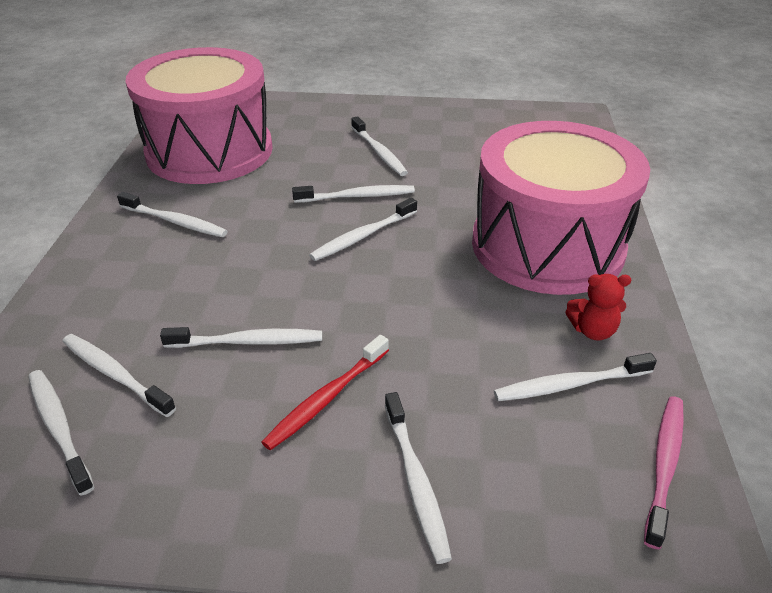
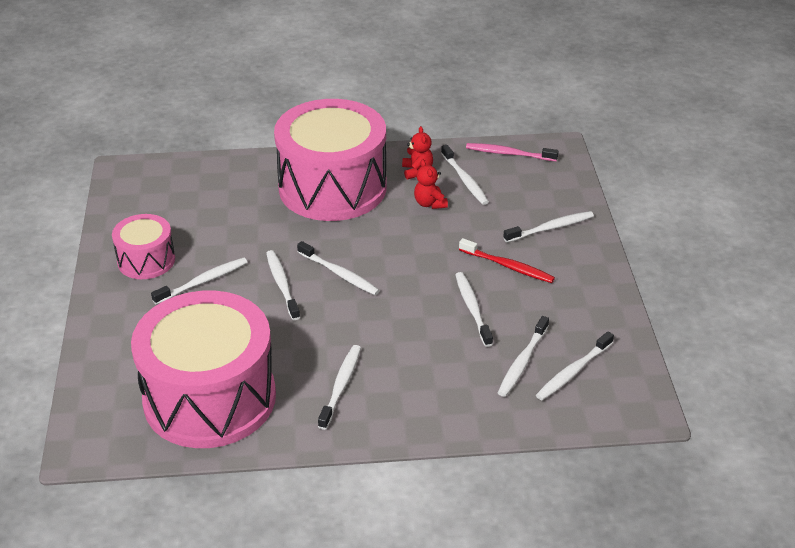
camera: 100 degrees left, 0 degrees up
none -> pink drum [112,214,175,279]
none -> red teddy bear [414,159,448,209]

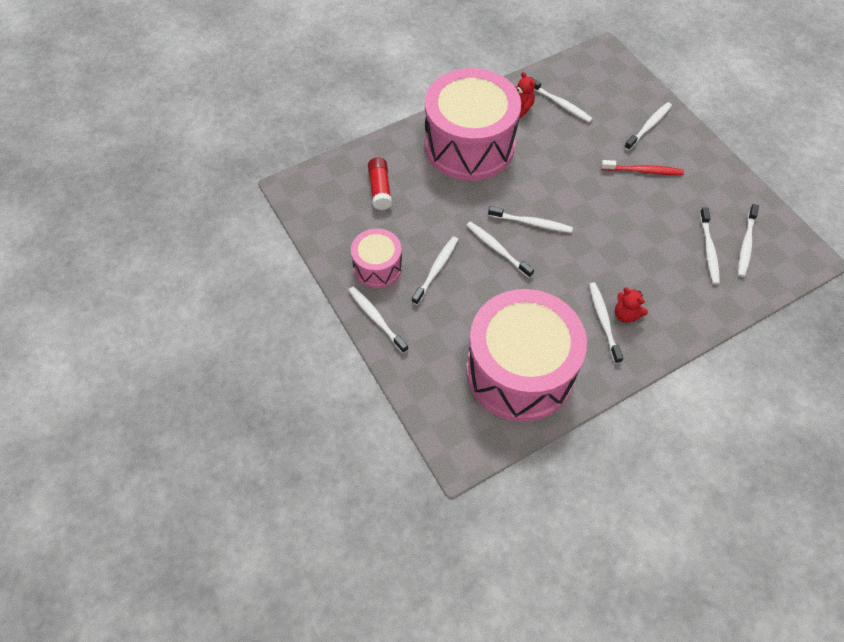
camera: 25 degrees left, 20 degrees up
red teddy bear [414,159,448,209] -> red teddy bear moved to [615,288,648,323]
white toothbrush [455,272,493,347] -> white toothbrush moved to [348,286,408,353]
pink toothbrush [466,143,559,161] -> none
none -> red glue stick [368,157,392,210]

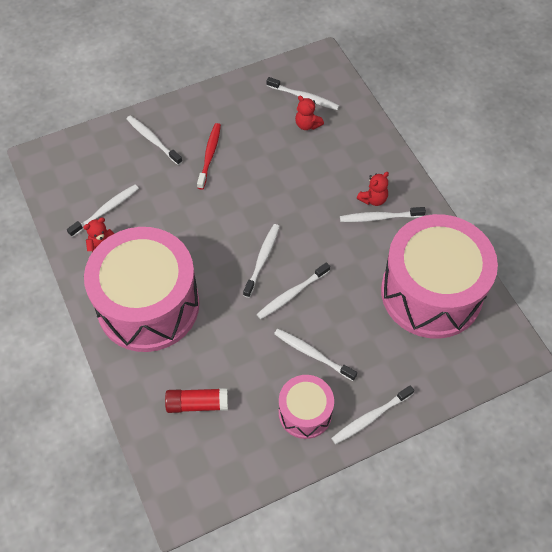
camera: 85 degrees left, 0 degrees up
white toothbrush [700,208,720,285] -> red teddy bear [295,96,324,130]

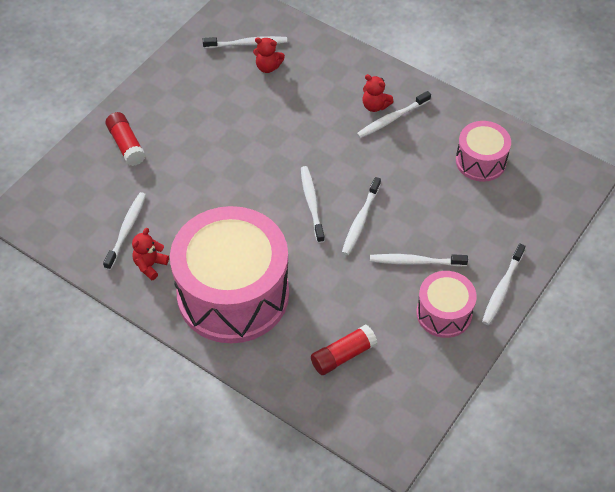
camera: 30 degrees left, 5 degrees down
white toothbrush [126,115,183,165] -> red glue stick [105,112,146,166]
red toothbrush [197,123,221,190] -> none
red teddy bear [357,172,389,206] -> red teddy bear turned 105 degrees clockwise [363,74,394,112]
pink drum [381,214,498,339] -> pink drum [456,121,511,182], size x0.49

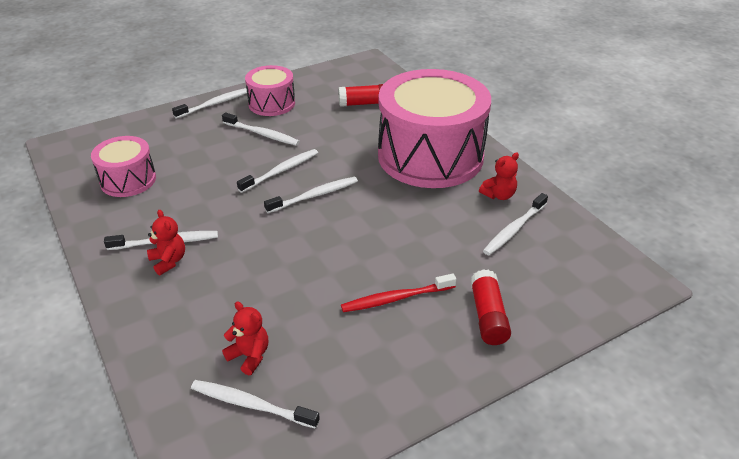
camera: 155 degrees left, 15 degrees down
white toothbrush [301,166,325,243] -> white toothbrush turned 135 degrees counterclockwise [264,177,358,213]
none -> red toothbrush [341,274,457,312]

